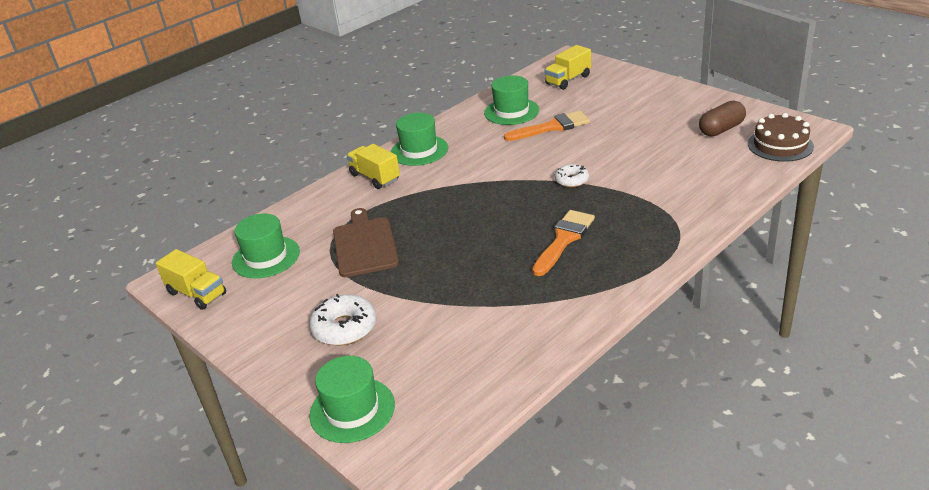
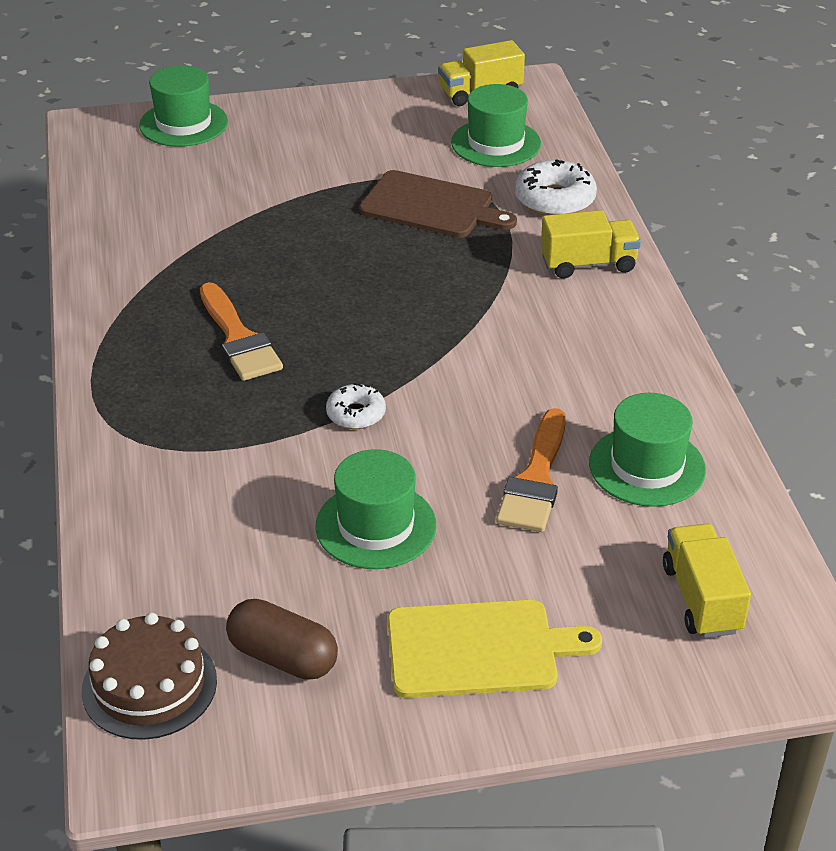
camera: 120 degrees right, 5 degrees up
white donut [309,294,376,346] -> white donut moved to [515,159,597,215]
green hat [391,113,448,166] -> green hat moved to [315,449,436,569]
brown capsule [699,101,746,137] -> brown capsule turned 60 degrees counterclockwise [226,599,338,680]
none -> yellow cutting board [388,600,602,698]

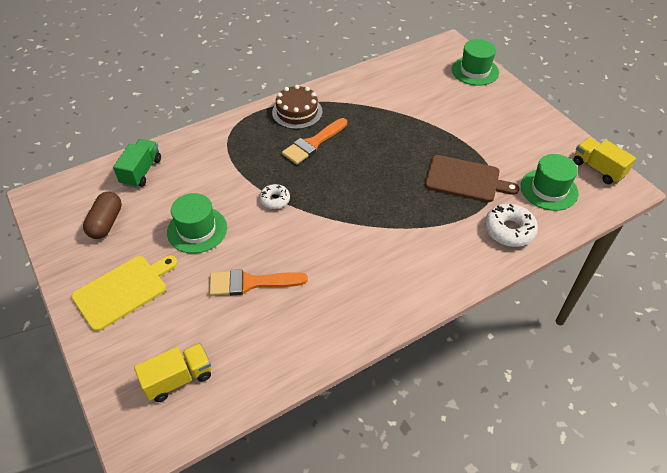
camera: 70 degrees right, 10 degrees up
brown cake [82,613,217,740] -> brown cake moved to [272,85,323,129]
brown cutting board [359,170,517,237] -> brown cutting board turned 75 degrees counterclockwise [425,155,519,202]
yellow cutting board [388,600,602,698] -> yellow cutting board turned 105 degrees counterclockwise [71,255,178,331]
yellow truck [541,210,641,279] -> none
green hat [589,393,706,507] -> none
none -> green truck [113,139,161,188]

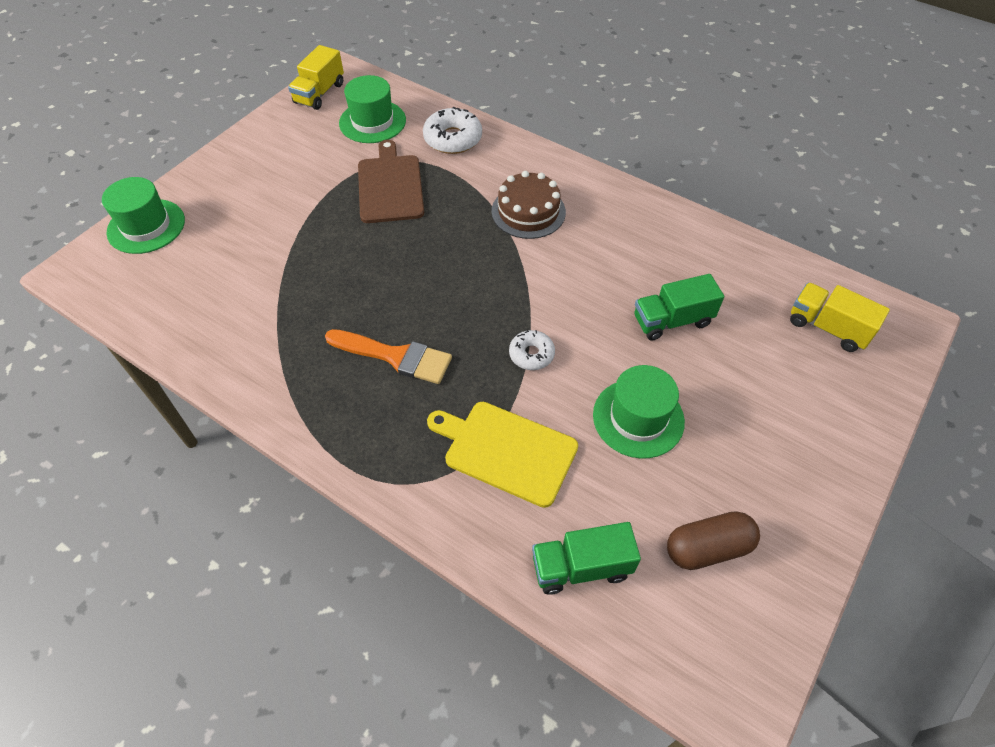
camera: 115 degrees left, 5 degrees up
yellow cutting board [71,255,178,331] -> yellow cutting board moved to [427,402,578,508]
orange brush [209,269,308,296] -> green truck [634,274,724,341]
brown cake [272,85,323,129] -> brown cake moved to [491,171,566,239]

